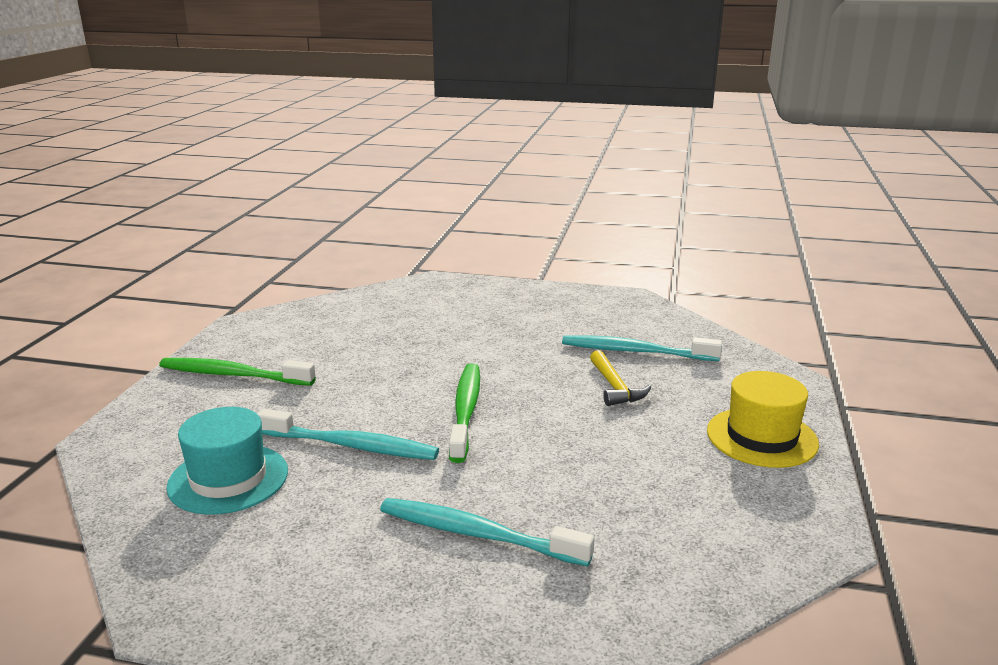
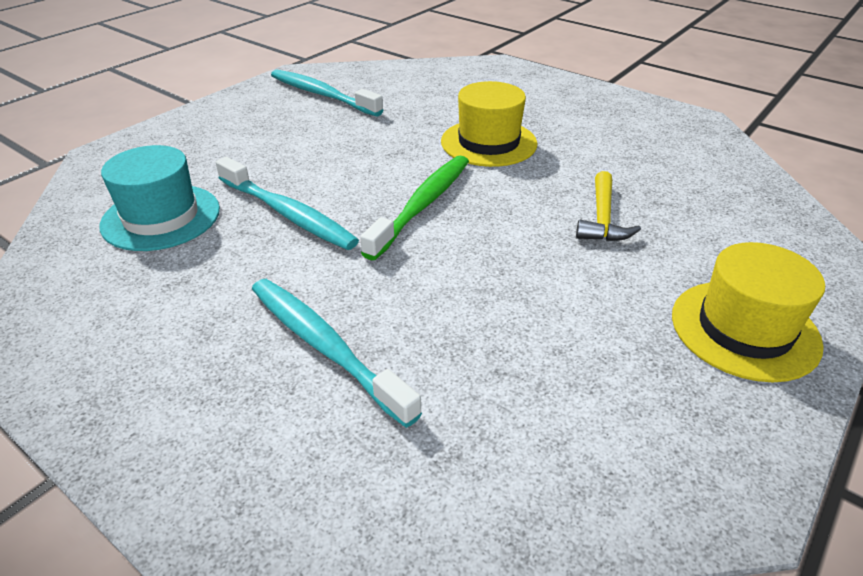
camera: 25 degrees right, 15 degrees up
green toothbrush [159,358,316,386] -> none
turquoise toothbrush [562,335,722,361] -> turquoise toothbrush moved to [271,69,383,116]
none -> yellow hat [441,81,537,167]

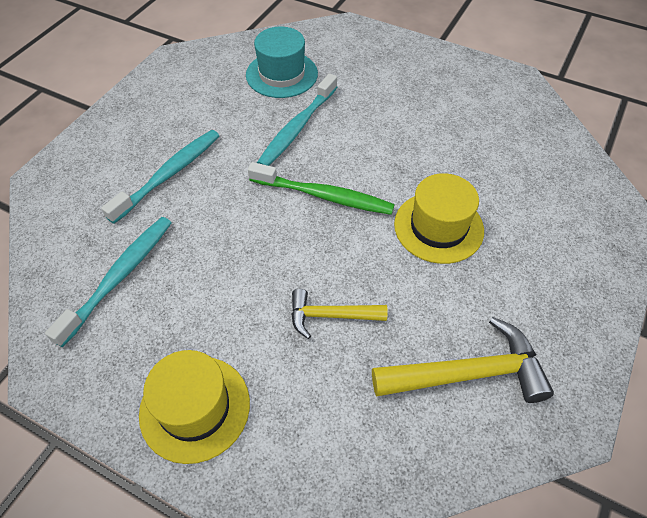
camera: 80 degrees right, 15 degrees up
turquoise toothbrush [271,69,383,116] -> turquoise toothbrush moved to [45,217,172,347]
none -> yellow hammer [372,317,554,403]

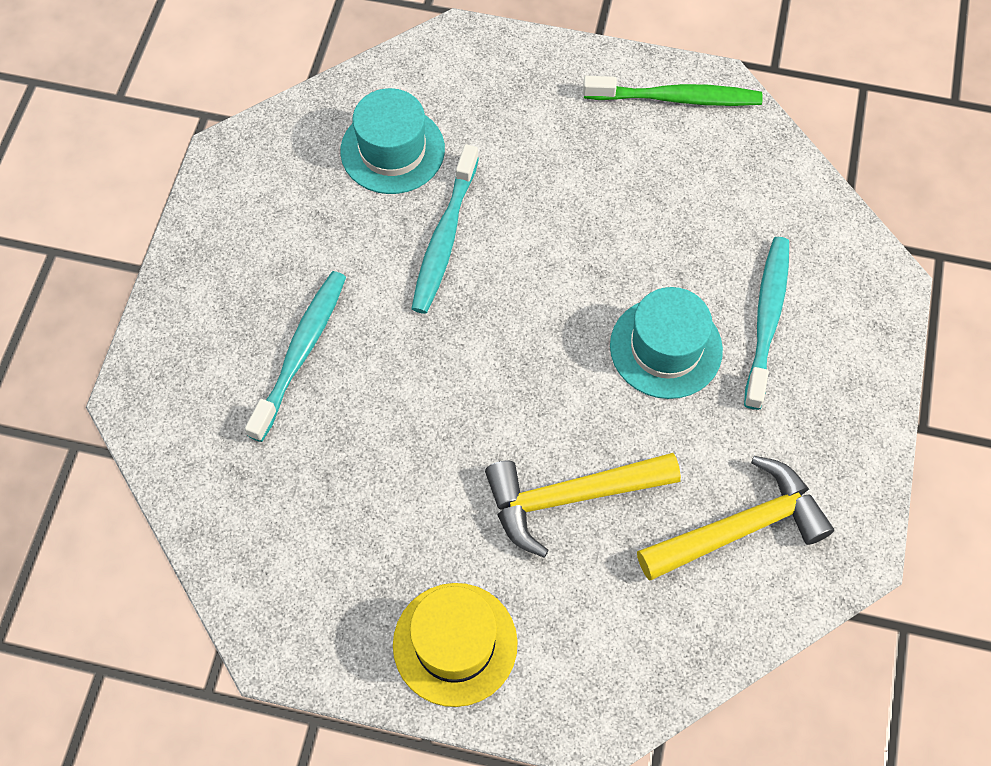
camera: 15 degrees left, 10 degrees up
turquoise toothbrush [45,217,172,347] -> turquoise toothbrush moved to [744,237,789,410]
green toothbrush [248,162,395,215] -> green toothbrush moved to [583,76,763,106]
yellow hammer [291,289,388,339] -> yellow hammer [485,453,681,557], size x1.64
yellow hat [394,173,484,264] -> turquoise hat [610,287,723,399]

